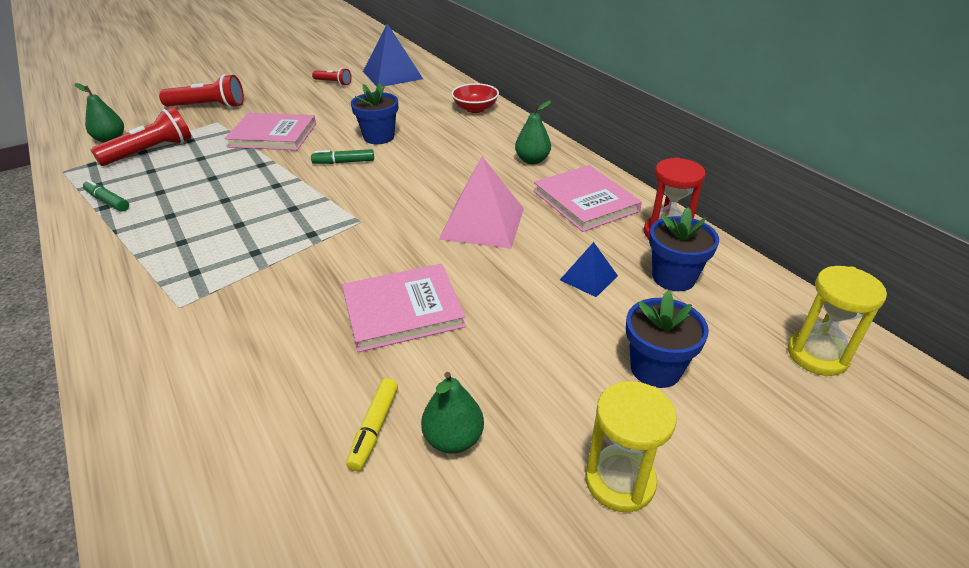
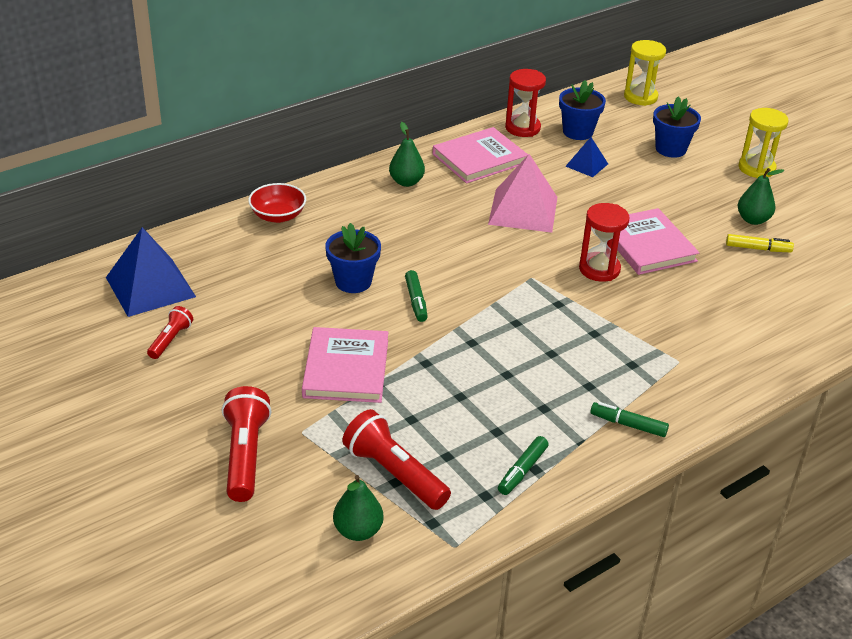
camera: 95 degrees left, 0 degrees up
none -> red hourglass [579,203,630,282]
none -> green marker [590,402,669,437]

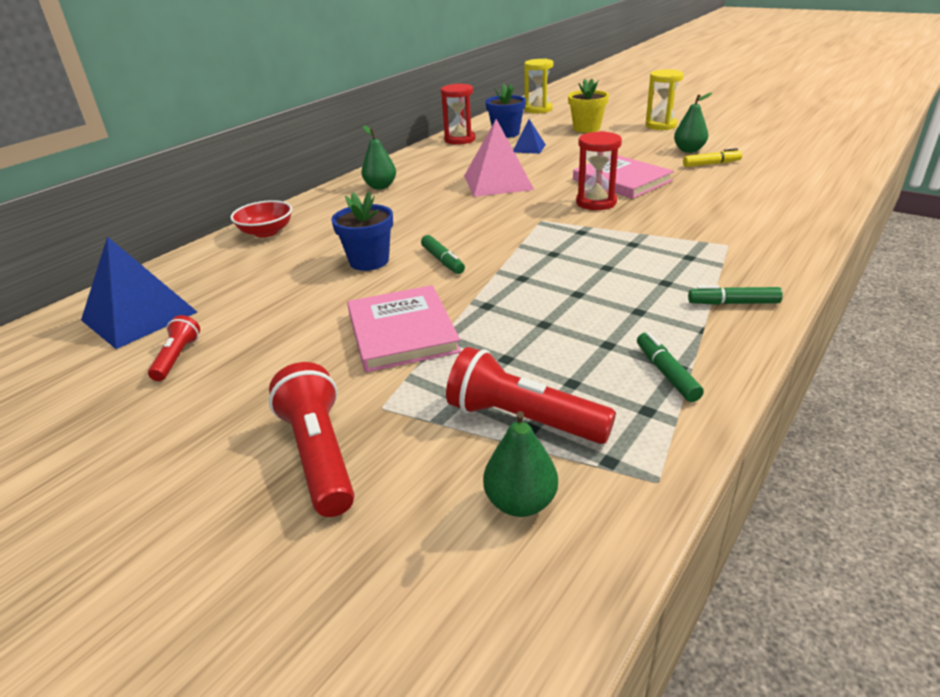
camera: 15 degrees left, 5 degrees down
pink book [433,127,528,184] -> none
green marker [498,436,549,495] -> green marker turned 150 degrees clockwise [637,332,704,402]
blue flower pot [653,96,701,158] -> yellow flower pot [568,79,609,133]

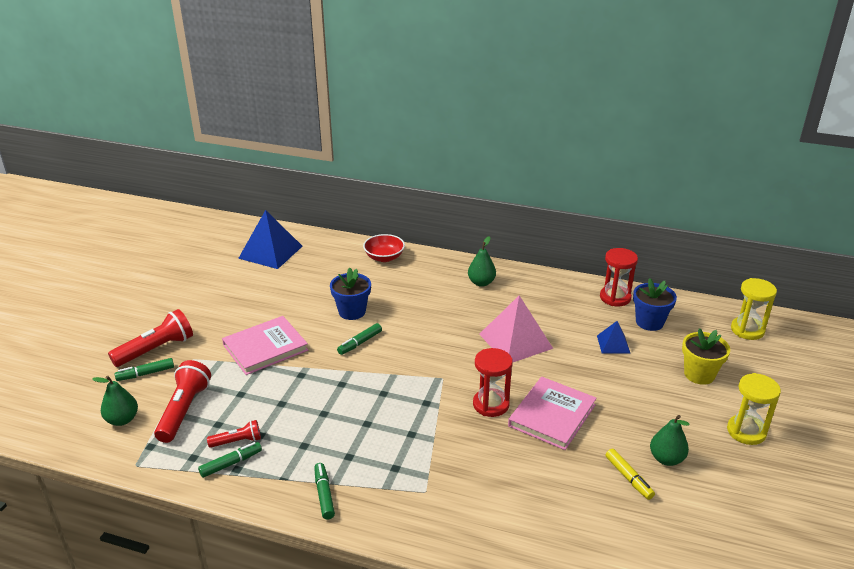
camera: 70 degrees right, 0 degrees up
red flashlight [148,315,200,381] -> red flashlight moved to [207,420,261,448]
none -> green marker [115,358,174,381]

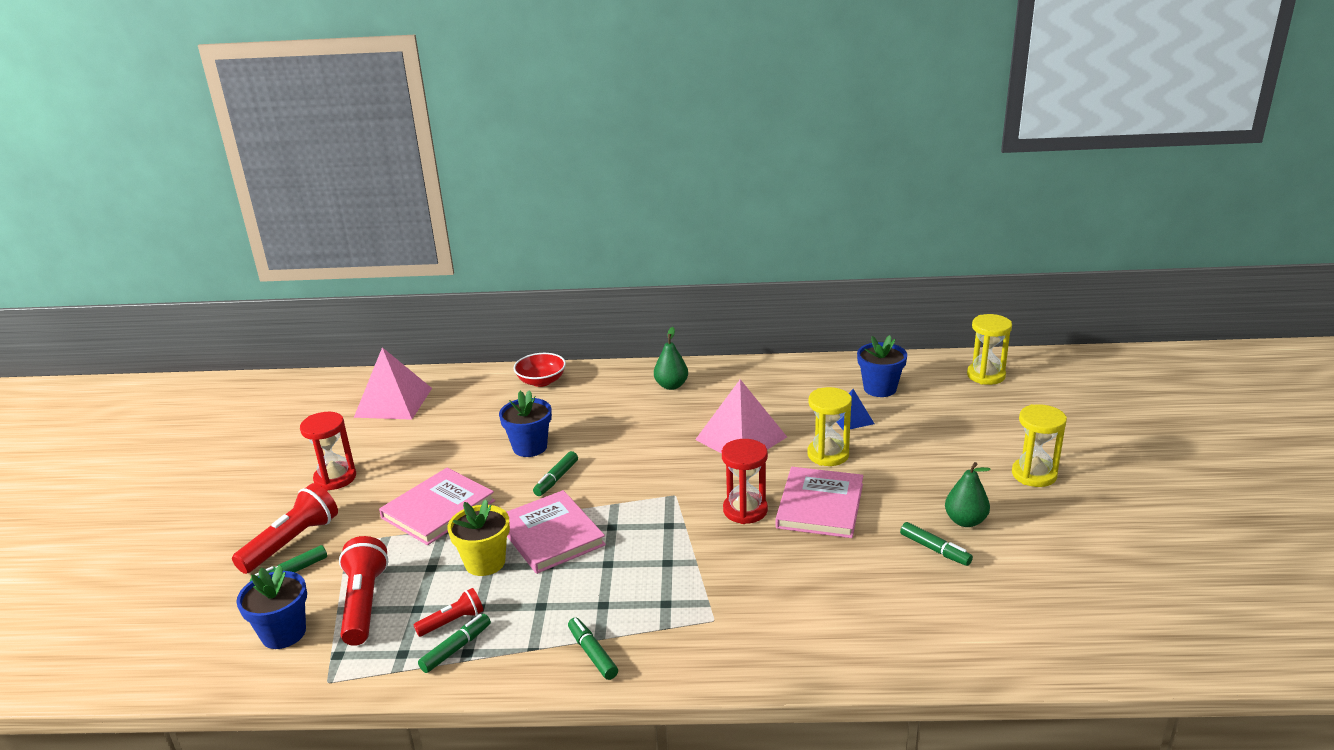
camera: 15 degrees left, 5 degrees down
green pear [92,375,138,426] -> blue flower pot [236,565,307,649]
blue pyramid [238,210,303,269] -> pink pyramid [354,347,432,420]
red hourglass [600,248,638,306] -> red hourglass moved to [300,412,356,491]
yellow marker [605,449,655,500] -> green marker [900,522,973,566]
yellow flower pot [682,328,730,385] -> yellow flower pot moved to [447,499,510,576]
none -> pink book [507,490,606,574]
none -> yellow hourglass [807,387,852,466]

